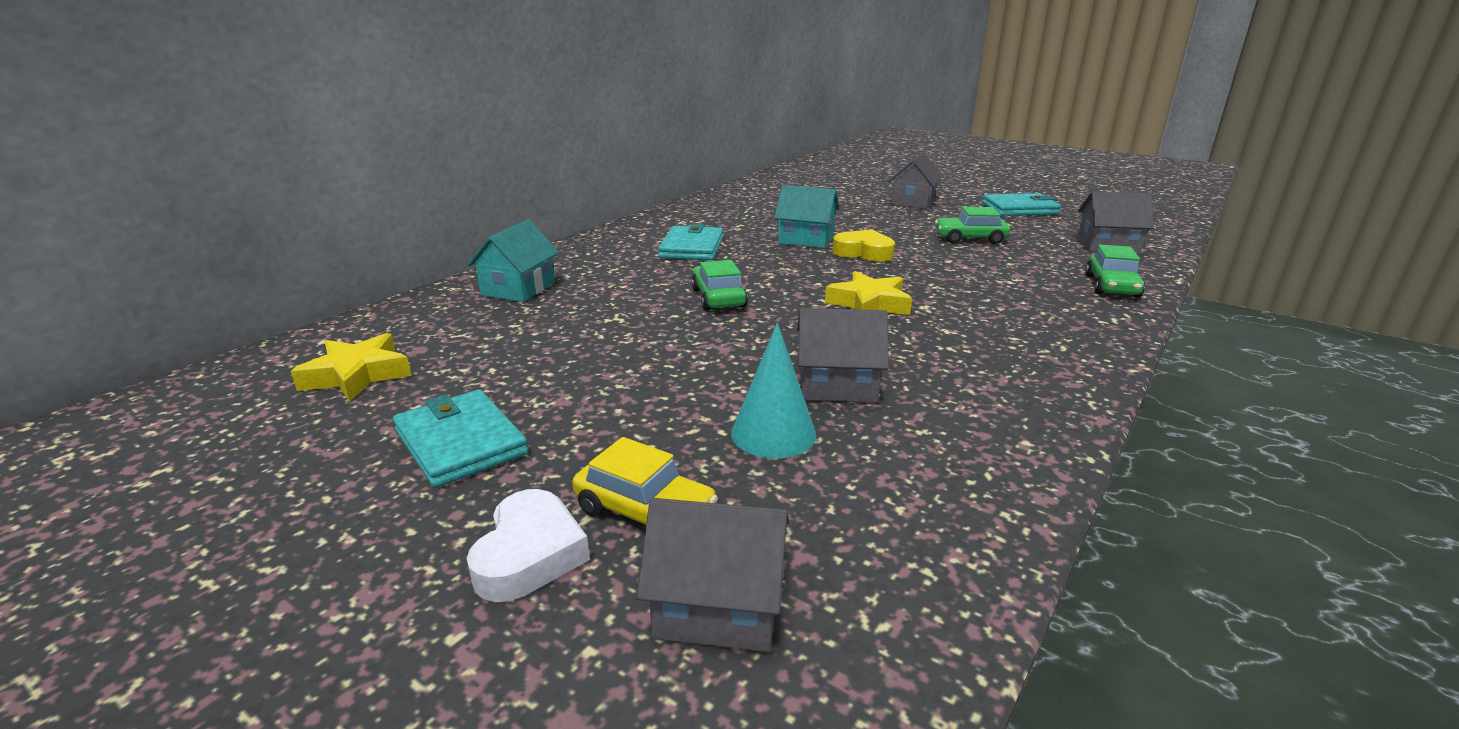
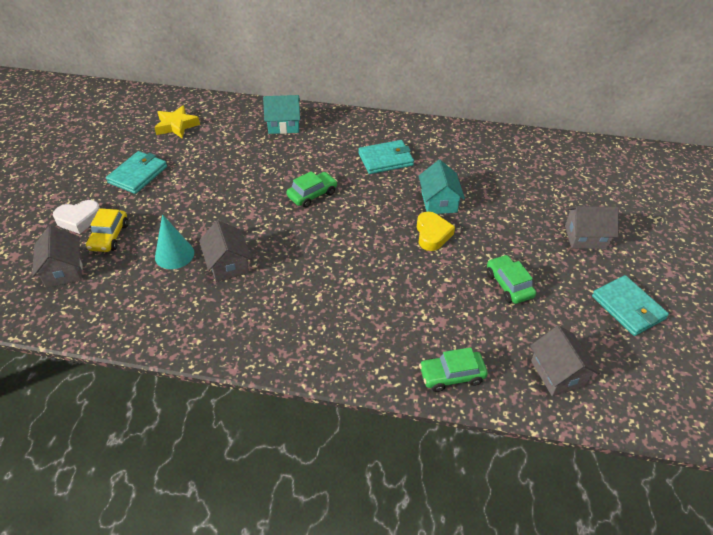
camera: 65 degrees right, 20 degrees up
yellow star [825,271,912,315] -> none

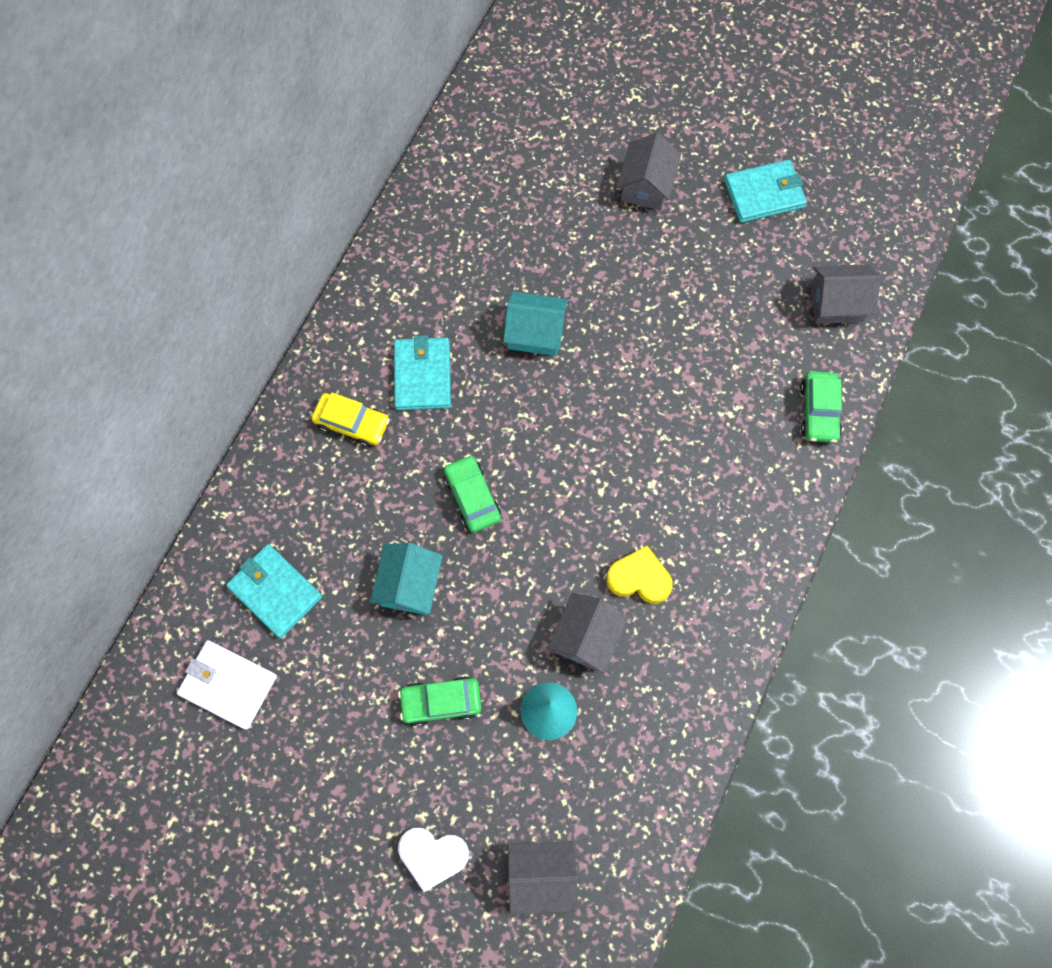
camera: 75 degrees left, 25 degrees up
white heart [53,200,100,234] -> white heart turned 105 degrees clockwise [398,828,469,892]
yellow car [86,208,128,252] -> yellow car moved to [312,393,390,447]
turquoise wallet [106,151,167,194] -> turquoise wallet moved to [226,544,322,638]
yellow star [154,105,200,138] -> white wallet [177,640,277,730]
grey house [199,220,252,282] -> grey house turned 60 degrees counterclockwise [548,593,628,674]
turquoise house [263,95,300,134] -> turquoise house moved to [370,543,443,615]
yellow heart [417,212,455,251] -> yellow heart moved to [606,546,673,604]
green car [487,255,536,304] -> green car moved to [398,676,482,726]

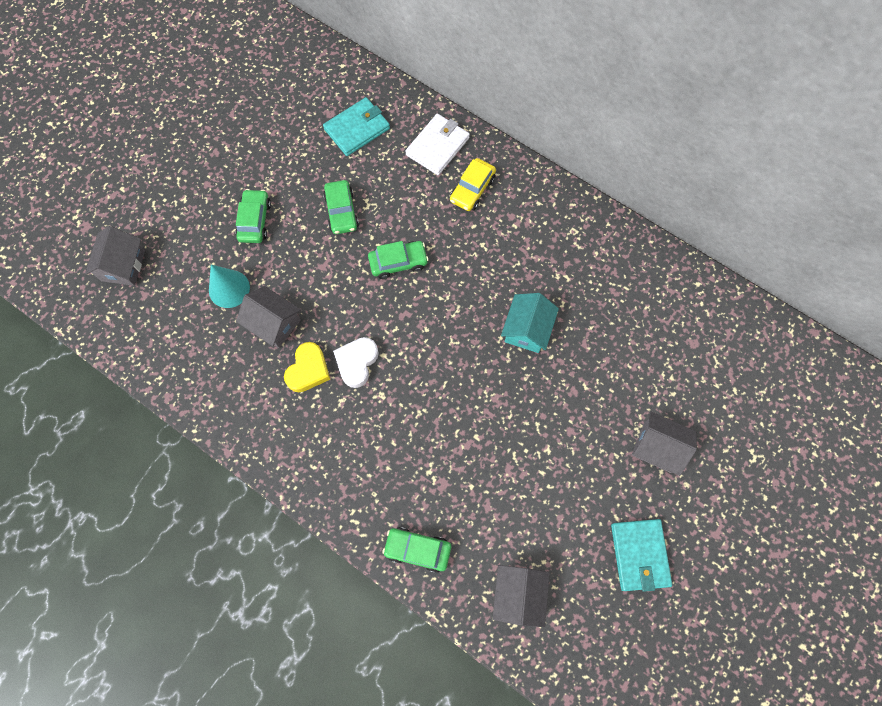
camera: 100 degrees right, 0 degrees up
white wallet [177,640,277,730] -> white wallet moved to [405,114,470,175]
turquoise house [370,543,443,615] -> green car [323,180,359,234]
turquoise wallet [394,335,451,410] -> none
white heart [398,828,469,892] -> white heart moved to [333,337,379,388]

